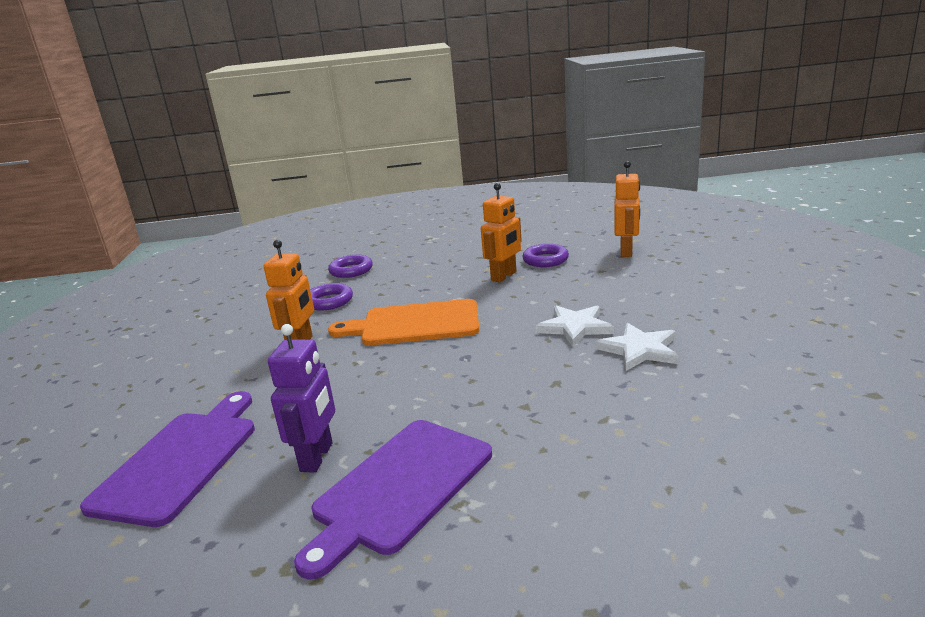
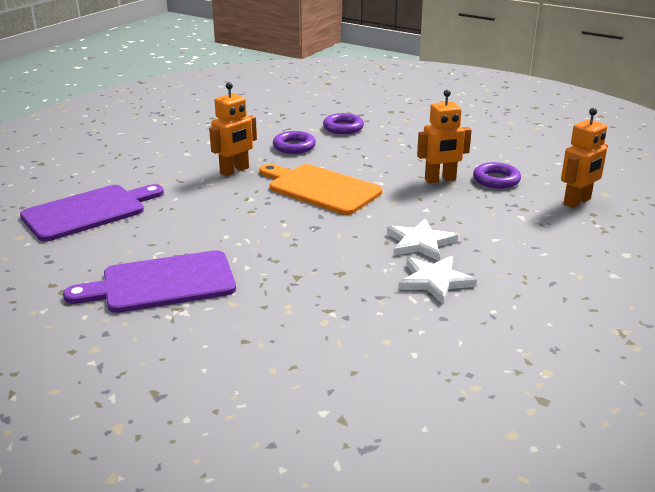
camera: 35 degrees right, 5 degrees up
purple robot [268,324,335,473] -> none

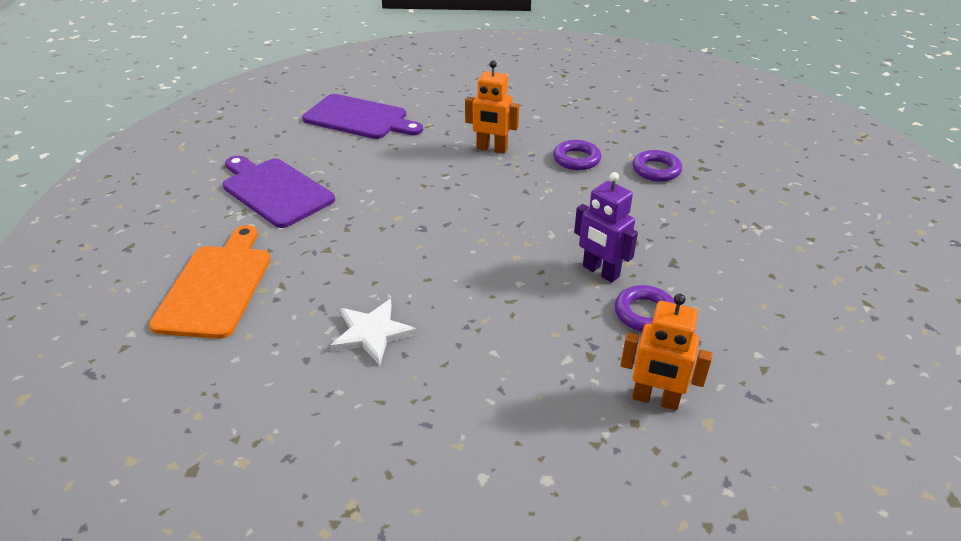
camera: 60 degrees right, 10 degrees up
orange cutting board [260,164,382,215] -> orange cutting board moved to [149,225,271,339]
white star [387,219,458,261] -> none
orange robot [417,90,472,183] -> purple robot [574,172,638,283]

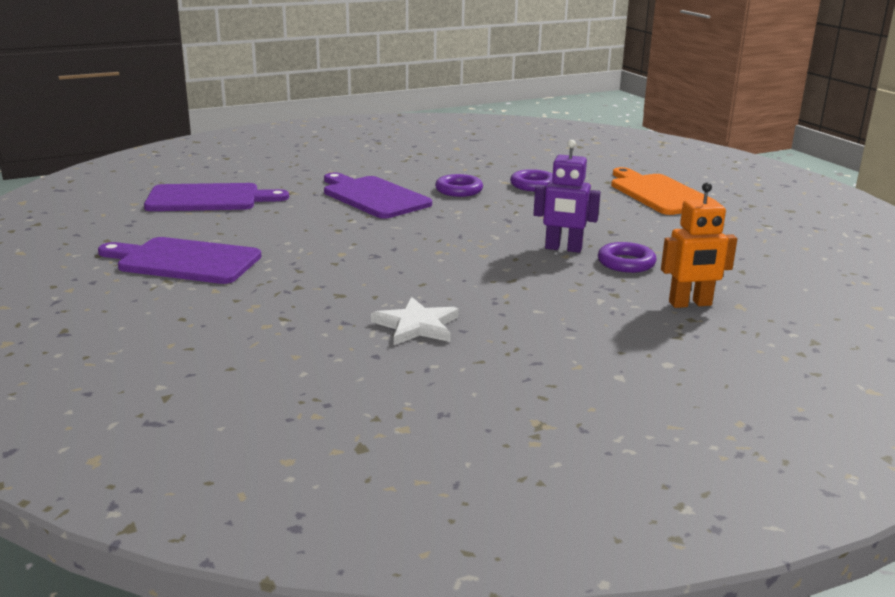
camera: 30 degrees left, 15 degrees down
orange cutting board [149,225,271,339] -> orange cutting board moved to [611,167,715,215]
orange robot [465,60,519,154] -> purple cutting board [324,173,432,219]

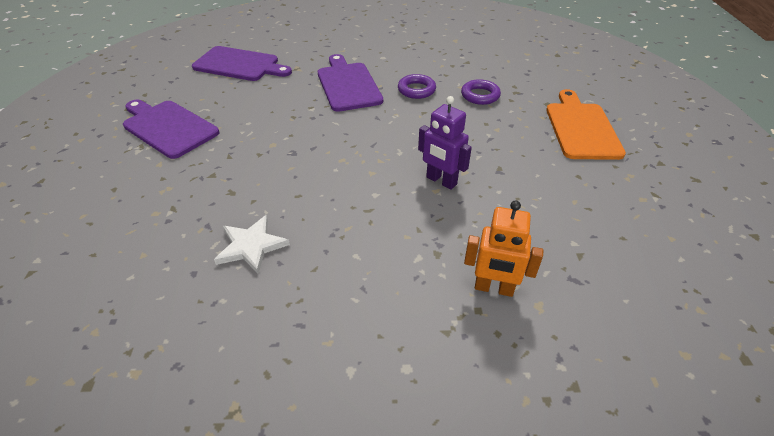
camera: 25 degrees right, 20 degrees up
purple ring [598,242,657,273] -> none

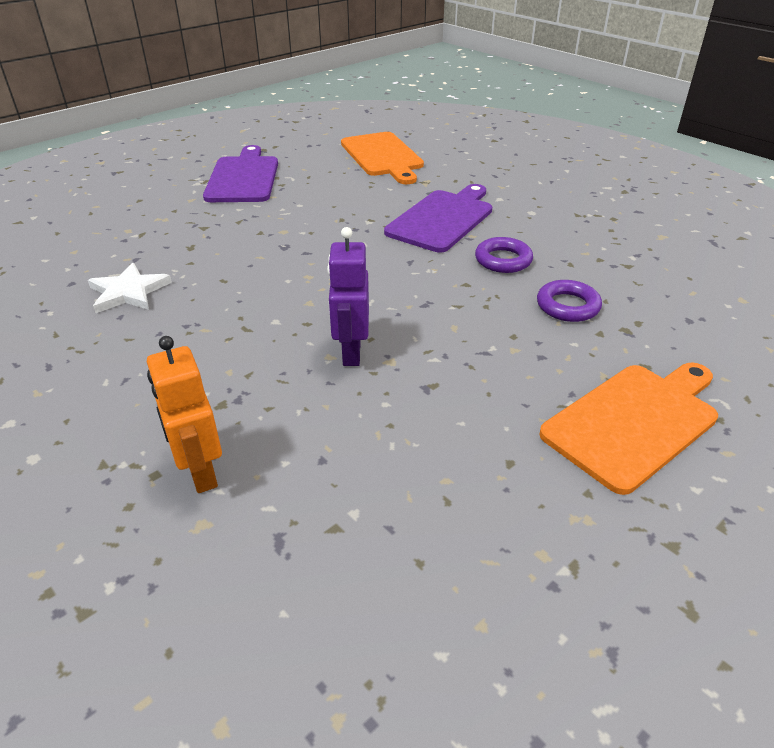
camera: 50 degrees right, 5 degrees down
purple cutting board [192,46,292,81] -> orange cutting board [341,132,424,184]

